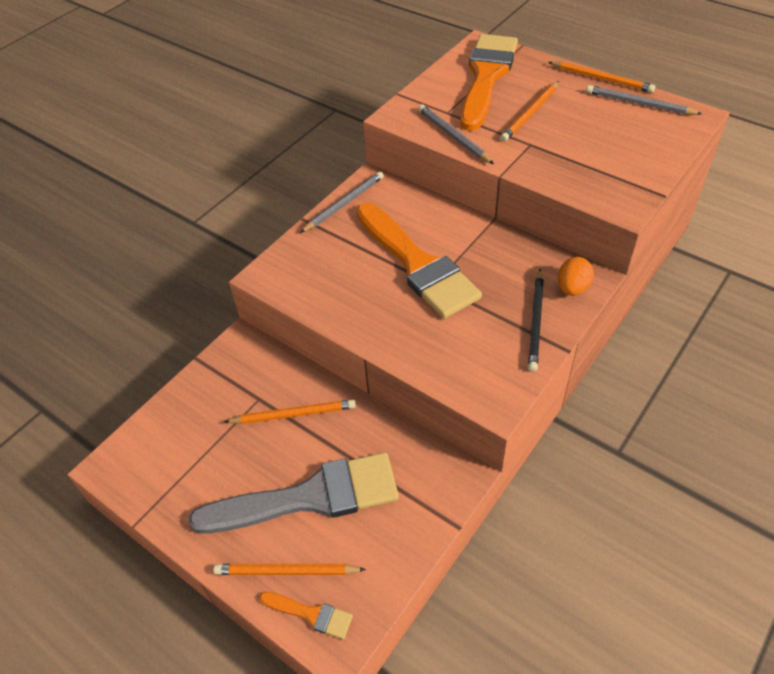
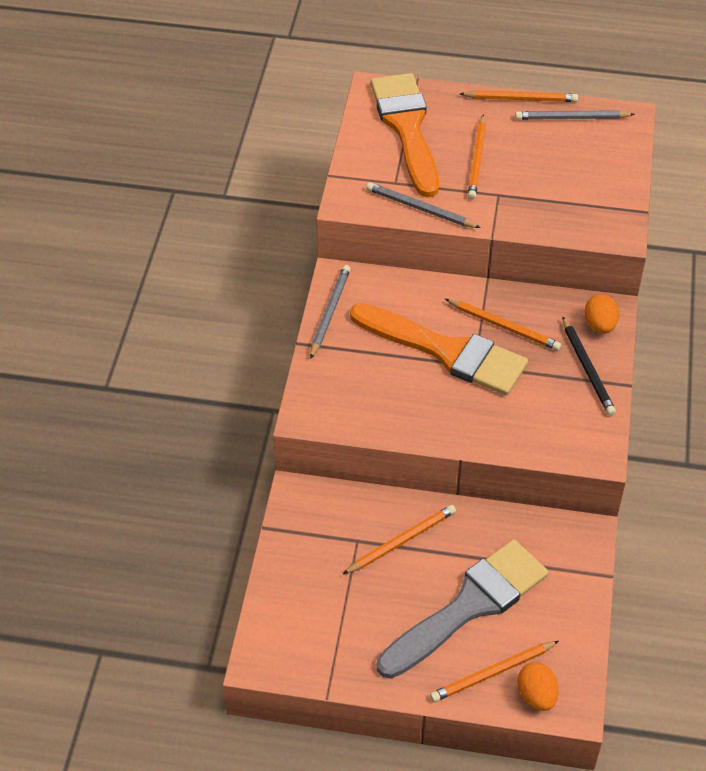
camera: 30 degrees left, 0 degrees up
orange brush [260,592,353,639] -> orange egg [517,662,558,711]
none -> orange pencil [445,299,561,351]

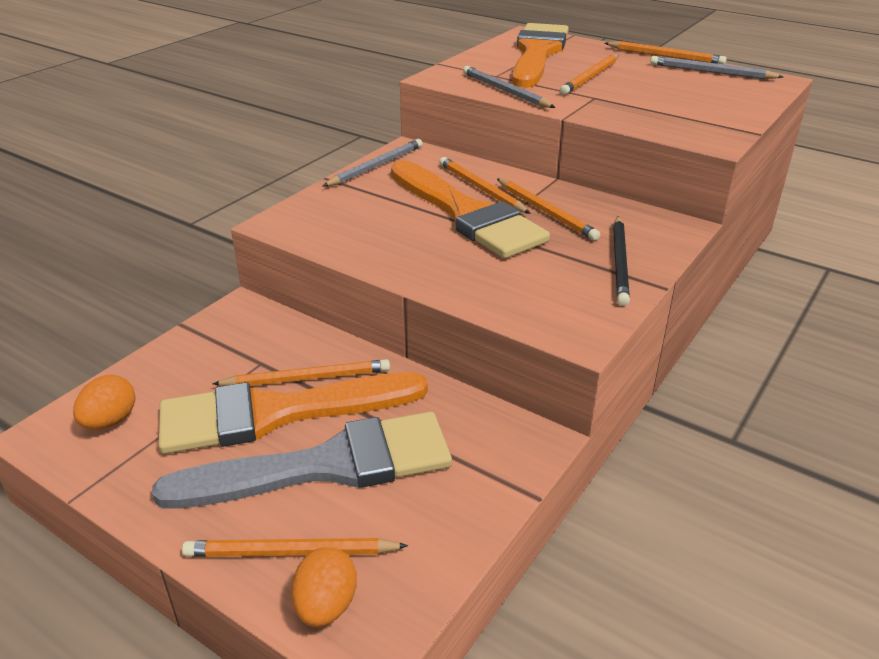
camera: 25 degrees right, 15 degrees down
orange egg [585,294,619,334] -> orange egg moved to [73,375,135,430]
none -> orange brush [159,372,428,454]
none -> orange pencil [439,157,531,214]

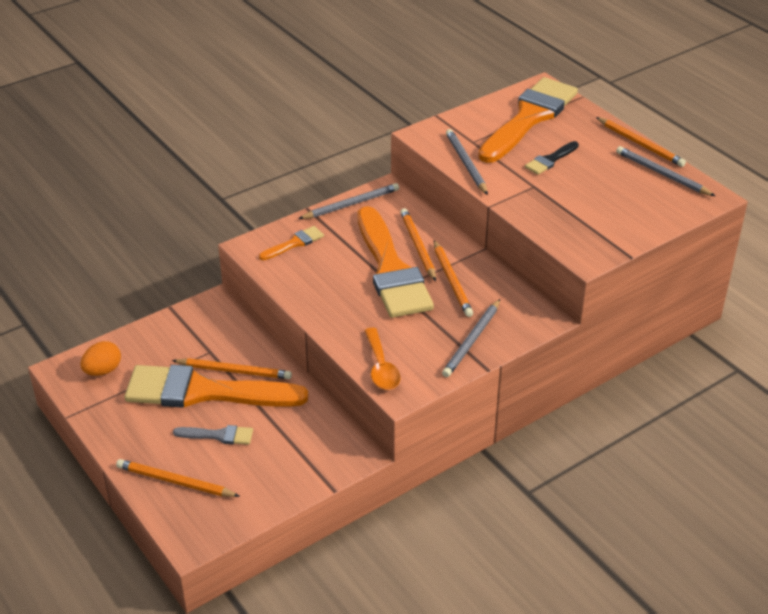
camera: 20 degrees right, 5 degrees up
grey brush [152,412,452,509] -> grey brush [173,425,253,445], size x0.42
orange egg [291,547,357,627] -> none
orange pencil [560,54,619,95] -> black brush [525,141,579,175]
black pencil [613,216,630,306] -> grey pencil [442,299,500,377]
none -> orange brush [259,226,324,260]
none -> orange spoon [364,328,401,390]

